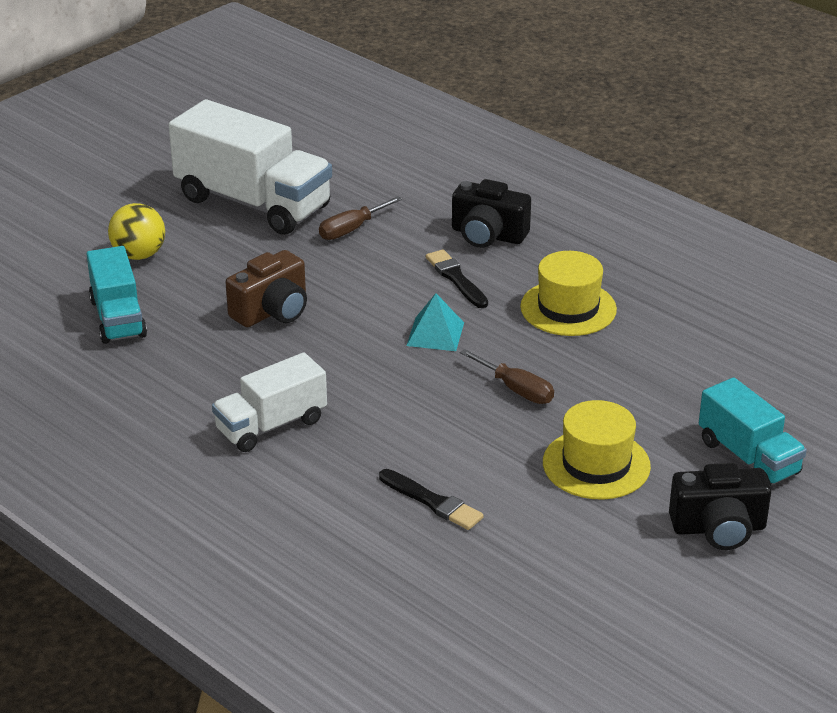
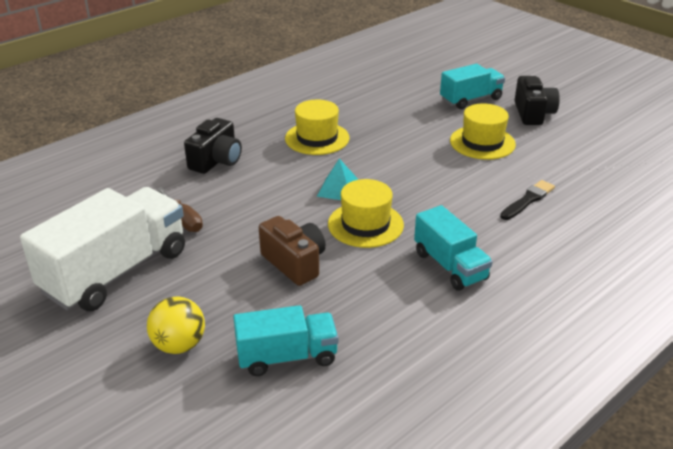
camera: 85 degrees left, 0 degrees up
white truck [212,352,327,452] -> turquoise truck [414,205,493,291]
black brush [426,249,488,308] -> none
brown screwdriver [460,349,554,404] -> none
none -> yellow hat [328,179,404,248]

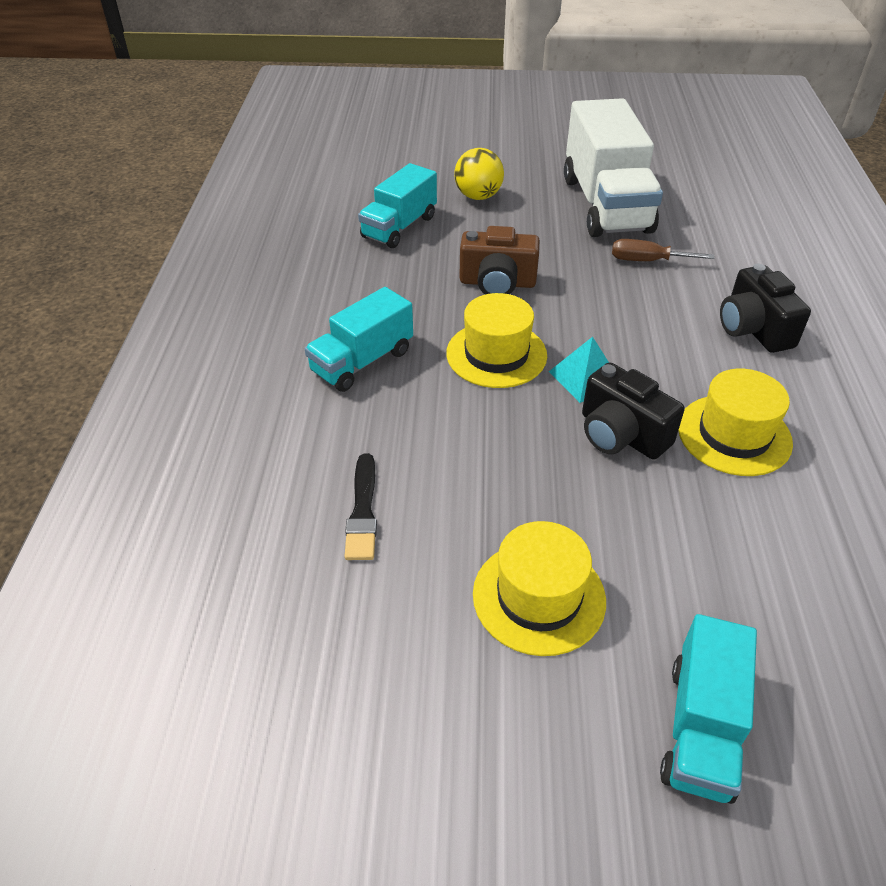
camera: 135 degrees right, 10 degrees up
turquoise truck [414,205,493,291] -> turquoise truck turned 60 degrees counterclockwise [305,287,413,392]
black camera [514,76,560,125] -> black camera moved to [582,362,685,459]

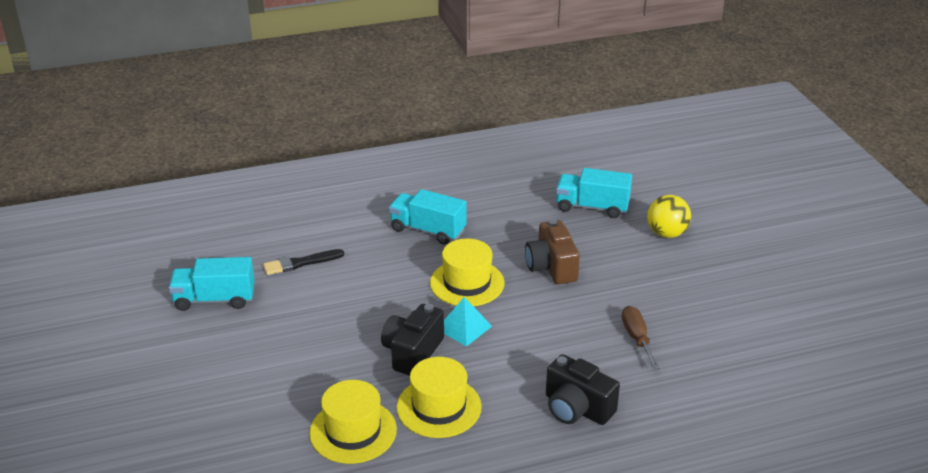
camera: 70 degrees right, 10 degrees down
yellow hat [473,521,606,656] -> yellow hat moved to [309,380,397,464]
white truck [564,98,663,237] -> none
turquoise truck [660,614,757,804] -> turquoise truck moved to [169,257,255,311]
black camera [720,264,811,353] -> black camera turned 105 degrees counterclockwise [546,354,620,425]

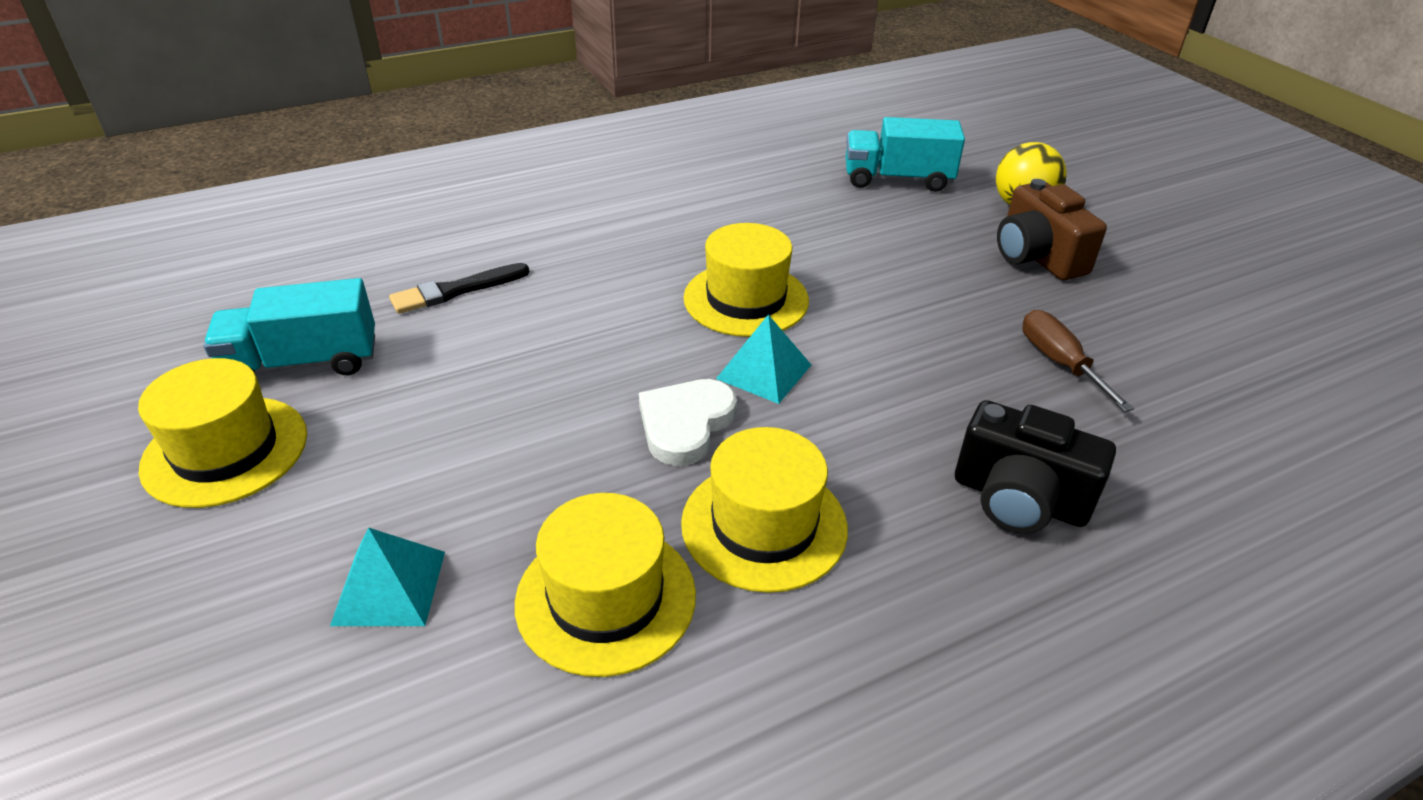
camera: 10 degrees left, 5 degrees up
black camera [381,304,444,376] -> white heart [639,379,737,466]
turquoise truck [389,189,467,244] -> none
brown camera [525,219,580,284] -> brown camera moved to [997,179,1107,281]
none -> yellow hat [138,358,307,508]
none -> turquoise pyramid [330,528,445,626]

